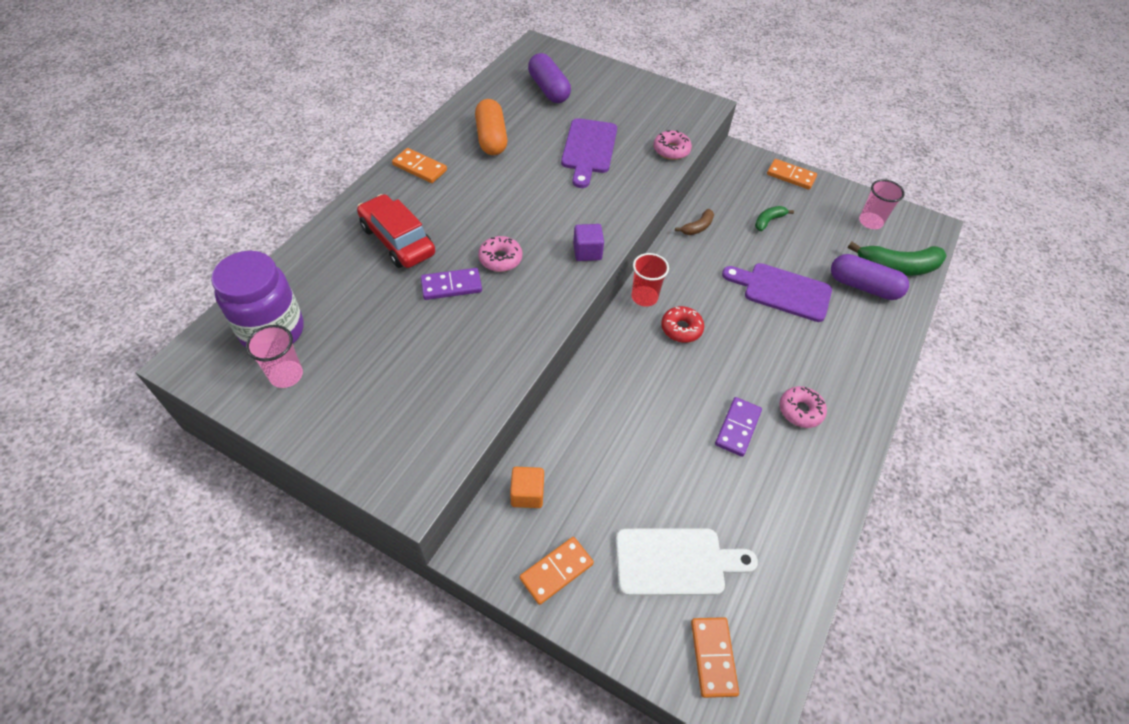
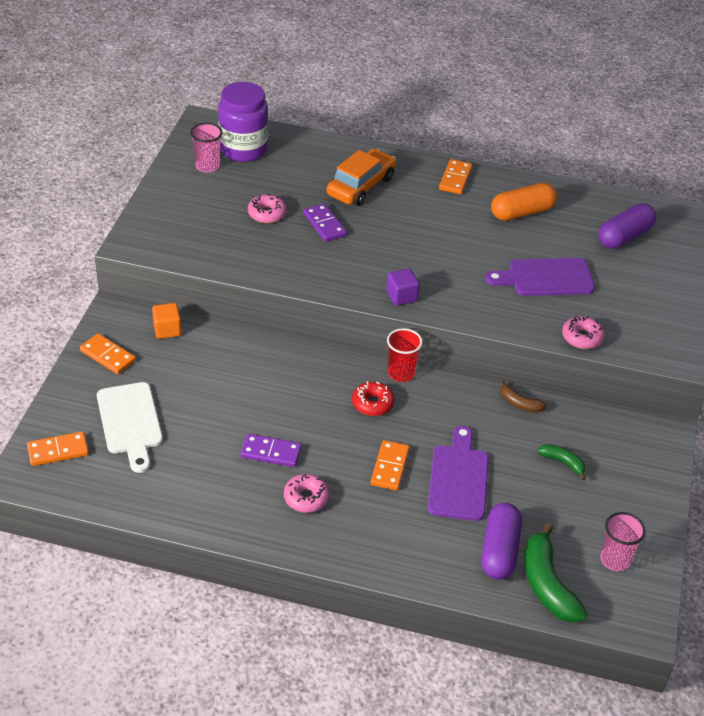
camera: 75 degrees right, 10 degrees down
red car [357,194,435,268] -> orange car [327,149,396,206]
pink donut [478,236,522,272] -> pink donut moved to [248,194,286,223]
orange domino [767,159,817,190] -> orange domino moved to [371,440,410,490]

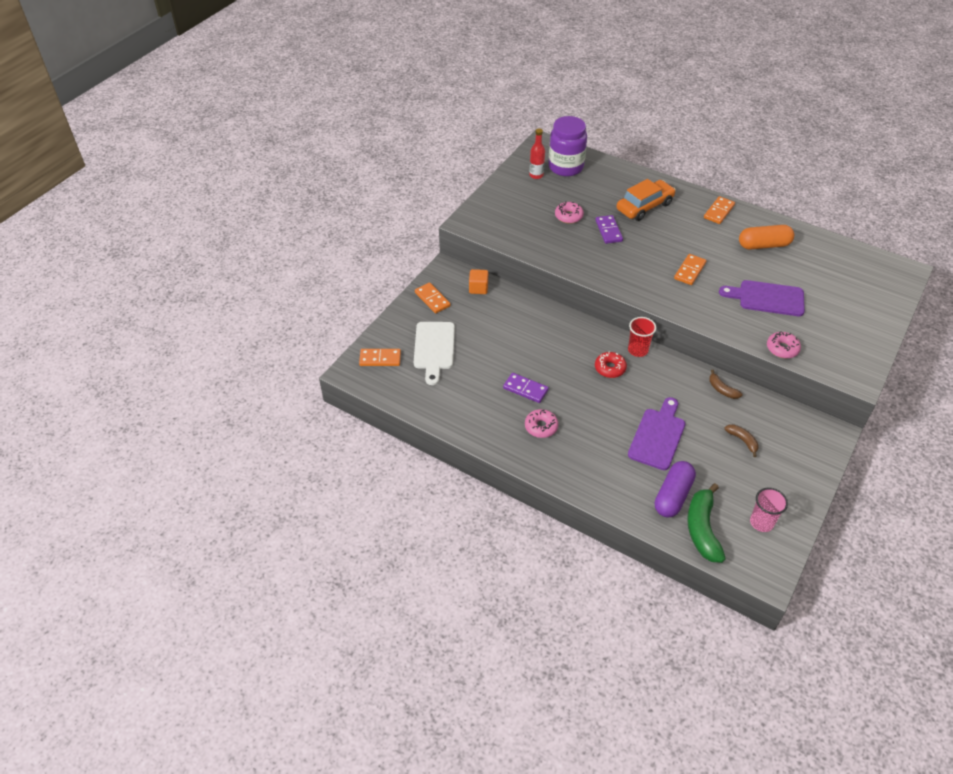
camera: 20 degrees right, 5 degrees up
pink cup [190,123,223,172] -> red bottle [529,128,545,179]
orange domino [371,440,410,490] -> orange domino moved to [674,254,706,285]
purple cube [386,268,420,306] -> none
green banana [537,444,586,480] -> brown banana [724,424,759,457]
purple capsule [598,203,656,249] -> none

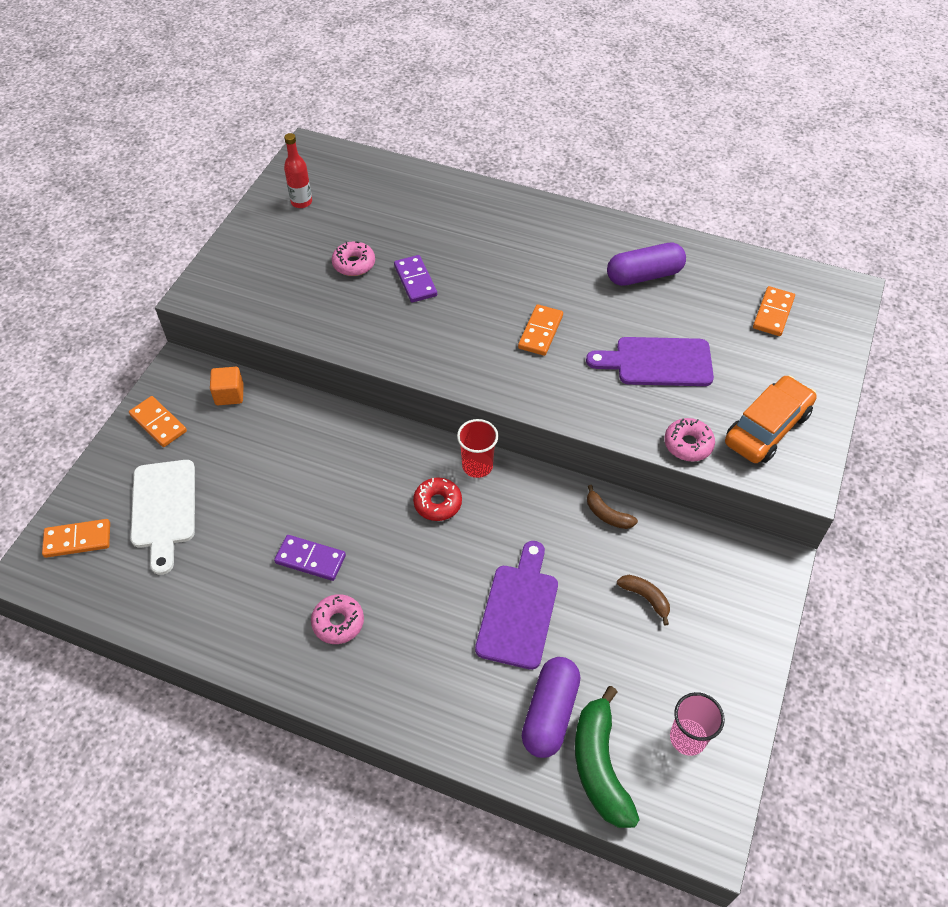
camera: 10 degrees left, 5 degrees up
purple jar [548,116,587,176] -> none
orange car [617,179,676,221] -> orange car moved to [725,375,817,463]
orange domino [704,196,735,224] -> orange domino moved to [753,286,795,336]
orange capsule [739,225,794,250] -> purple capsule [607,242,686,286]

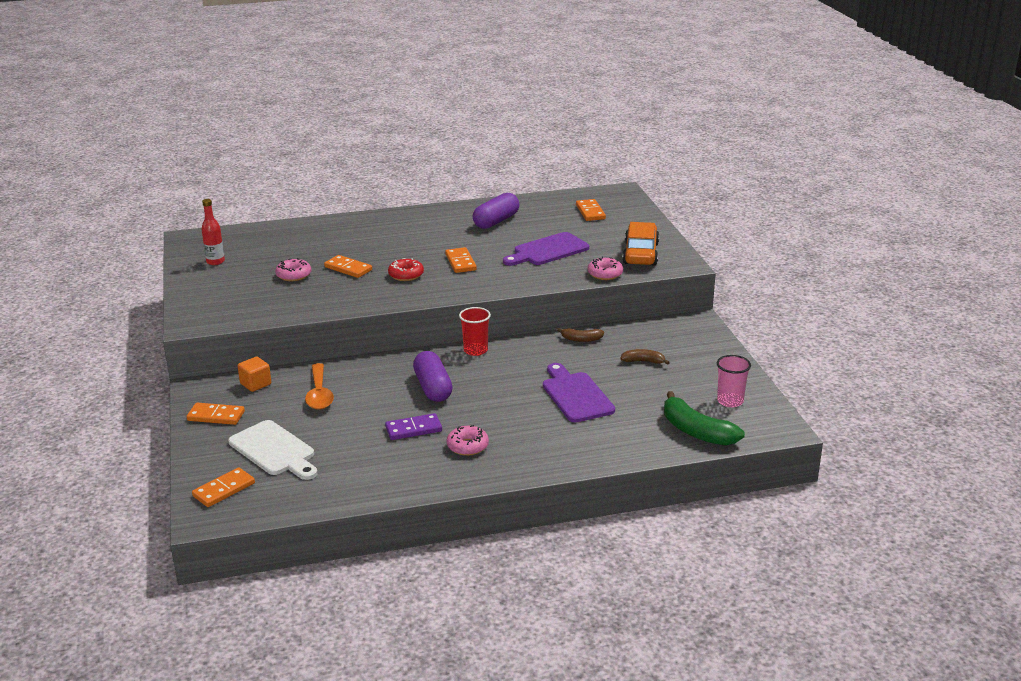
camera: 35 degrees left, 25 degrees down
purple domino [394,255,437,303] -> orange domino [324,255,372,278]
red donut [413,478,462,521] -> red donut moved to [388,258,424,281]
purple capsule [522,657,580,758] -> purple capsule moved to [413,351,453,402]
none -> orange spoon [305,363,334,410]

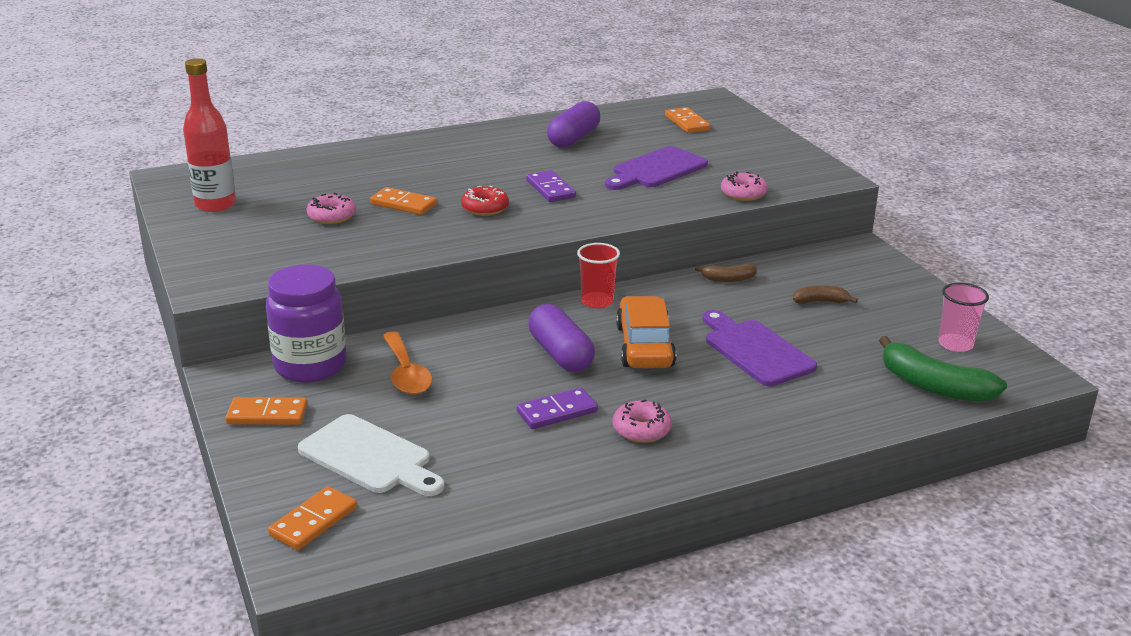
camera: 10 degrees left, 0 degrees up
red bottle [201,199,225,265] -> red bottle [183,58,236,212], size x1.62
orange cube [238,357,271,392] -> purple jar [266,264,347,383]
orange domino [445,247,477,273] -> purple domino [526,170,576,202]
orange car [622,222,659,266] -> orange car moved to [616,296,676,368]

